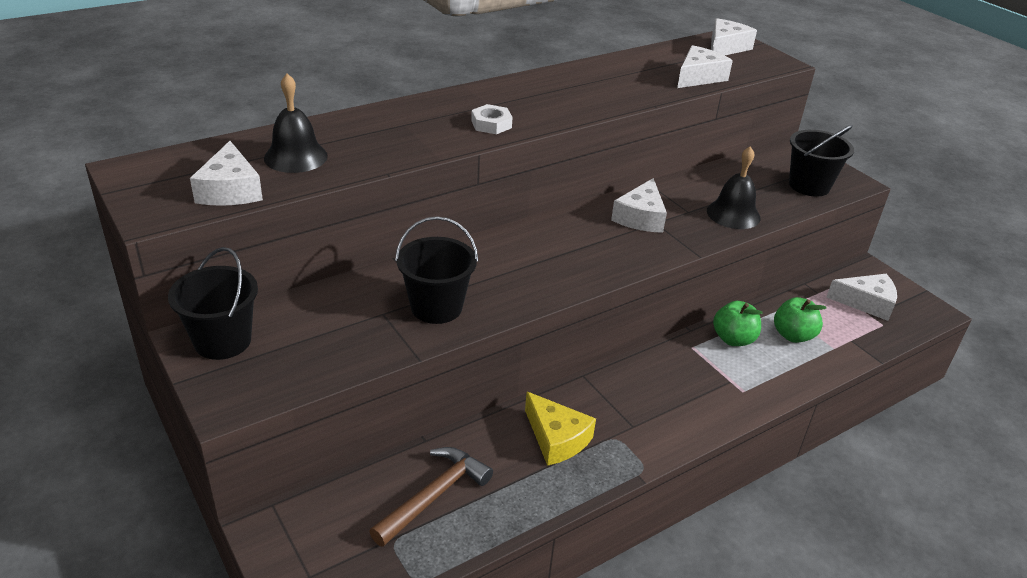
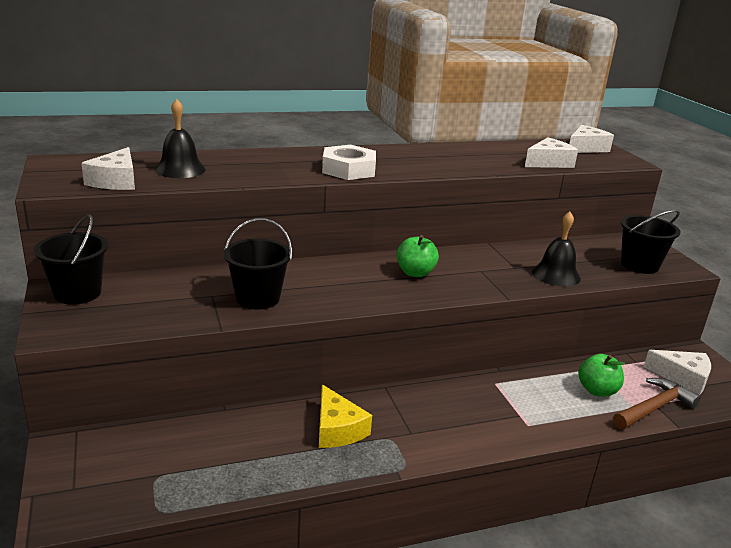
camera: 15 degrees right, 10 degrees down
brown hammer [369,447,493,547] -> brown hammer moved to [613,378,701,429]
white nut [471,104,513,134] -> white nut [322,145,376,180], size x1.70
white cheese [611,178,667,233] -> none
green apple [713,301,763,346] -> green apple moved to [397,235,439,277]

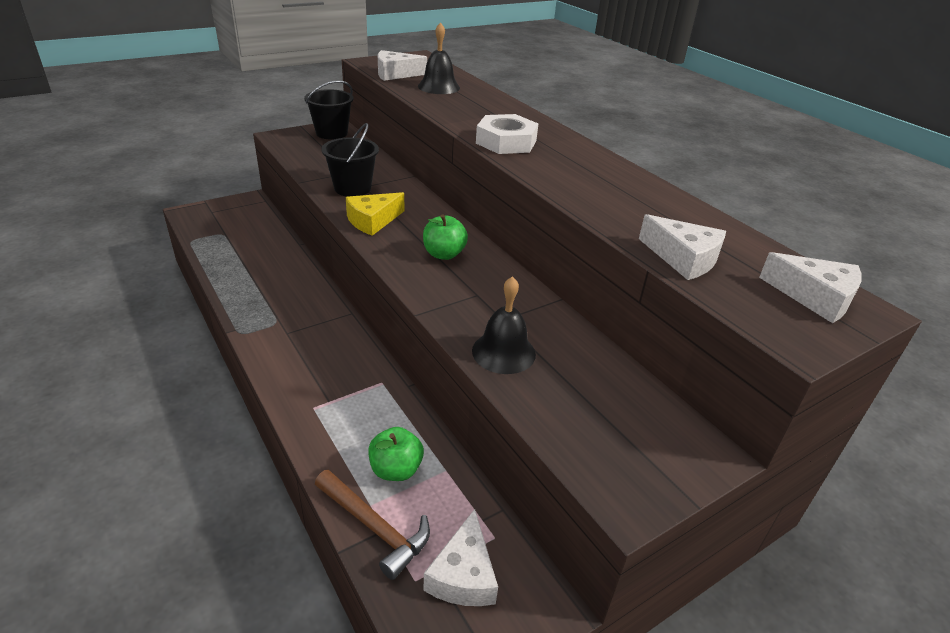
camera: 75 degrees right, 10 degrees up
yellow cheese [319,384,372,448] -> yellow cheese moved to [346,192,404,236]
black bucket [621,210,680,274] -> none

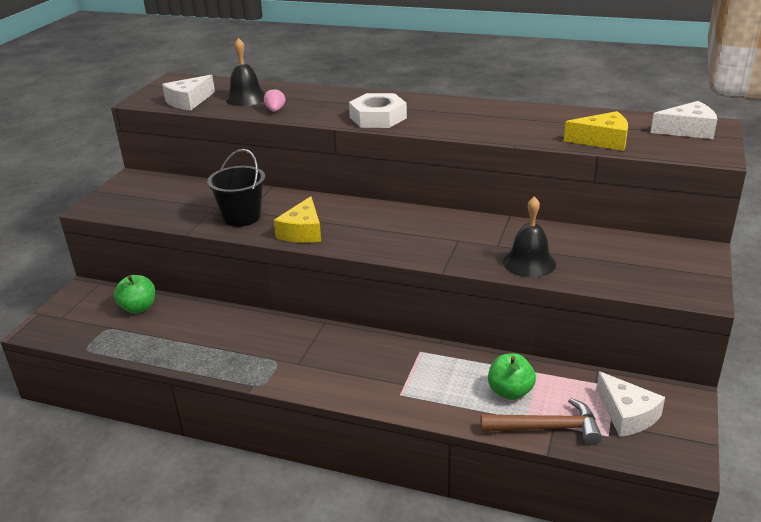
camera: 35 degrees left, 5 degrees down
black bucket [304,80,353,140] -> none
green apple [423,214,468,260] -> green apple moved to [114,275,155,314]
white cheese [639,214,726,280] -> yellow cheese [564,111,628,151]
none -> pink strawberry [264,87,285,112]

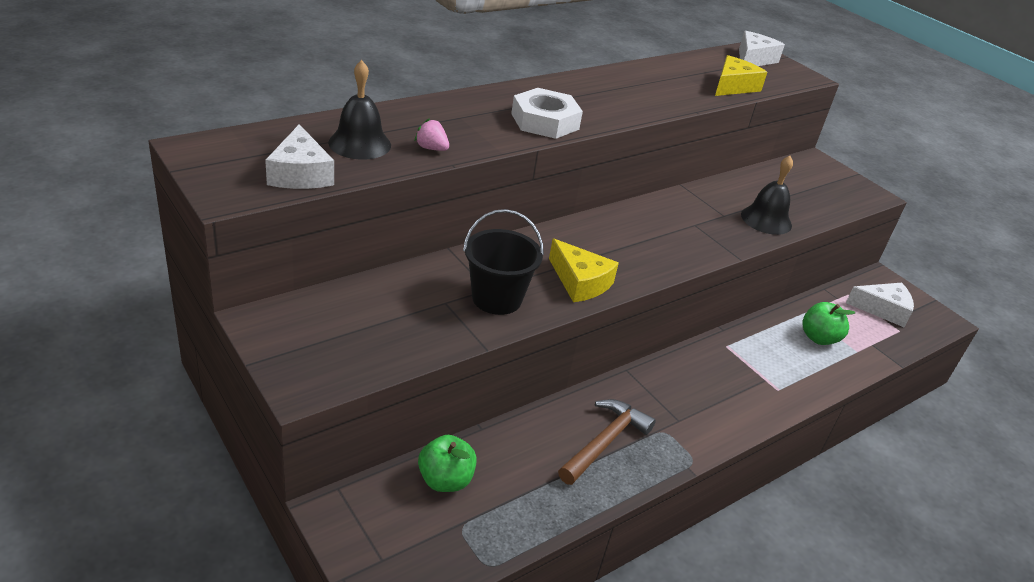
camera: 60 degrees left, 5 degrees up
brown hammer [481,398,602,445] -> brown hammer moved to [558,399,656,485]

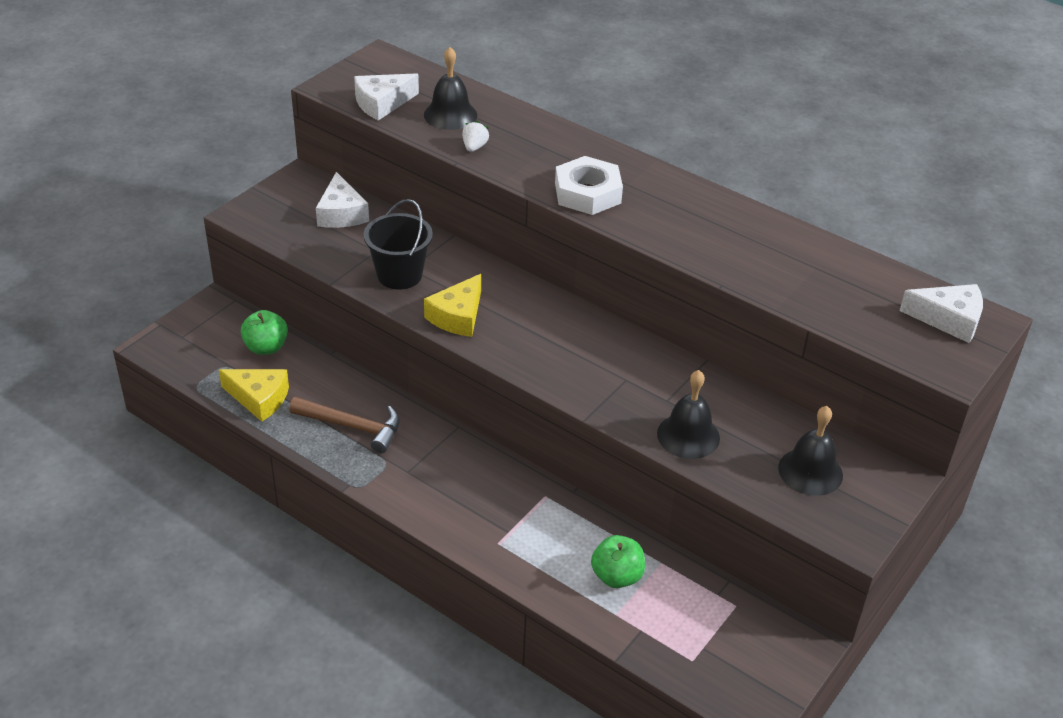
camera: 75 degrees right, 5 degrees up
pink strawberry [415,118,449,151] -> white strawberry [462,120,489,152]
yellow cheese [715,55,767,96] -> yellow cheese moved to [219,369,289,422]
white cheese [846,283,914,327] -> white cheese moved to [316,172,369,228]
none -> black bell [778,406,843,496]

